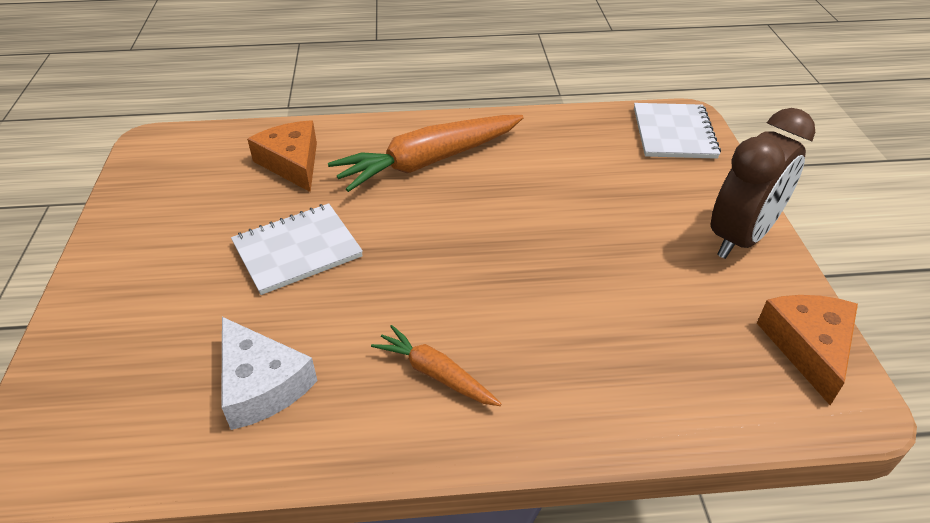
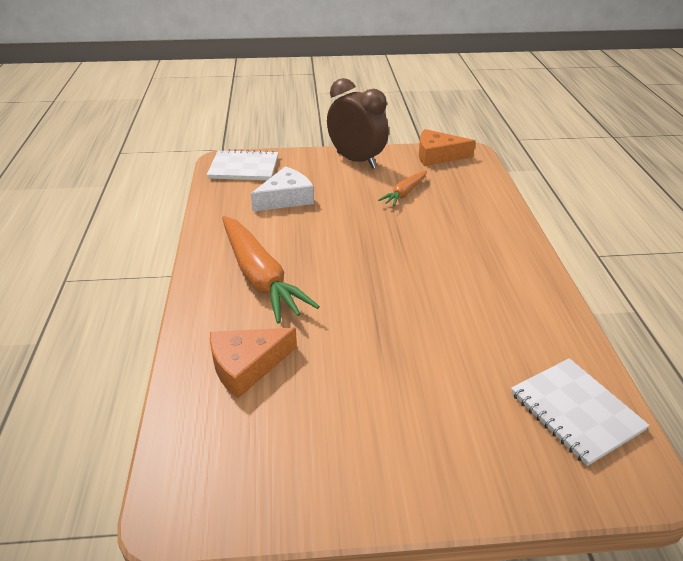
camera: 90 degrees left, 5 degrees down
white cheese [221,317,318,430] -> white cheese moved to [251,166,314,211]
white notebook [231,203,363,295] -> white notebook moved to [511,358,650,466]
orange carrot [371,325,502,406] -> orange carrot moved to [378,170,427,206]

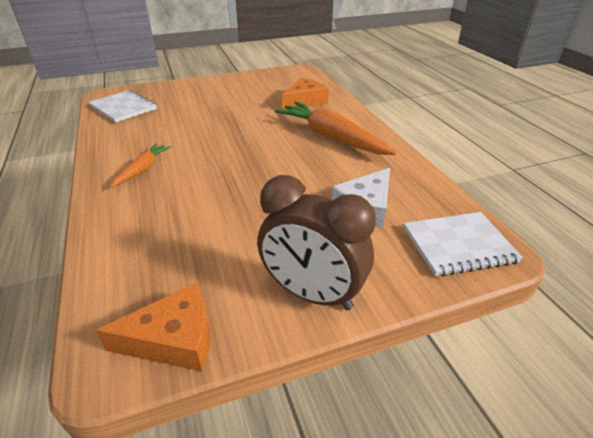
camera: 165 degrees right, 0 degrees up
orange carrot [378,170,427,206] -> orange carrot moved to [111,144,171,187]

